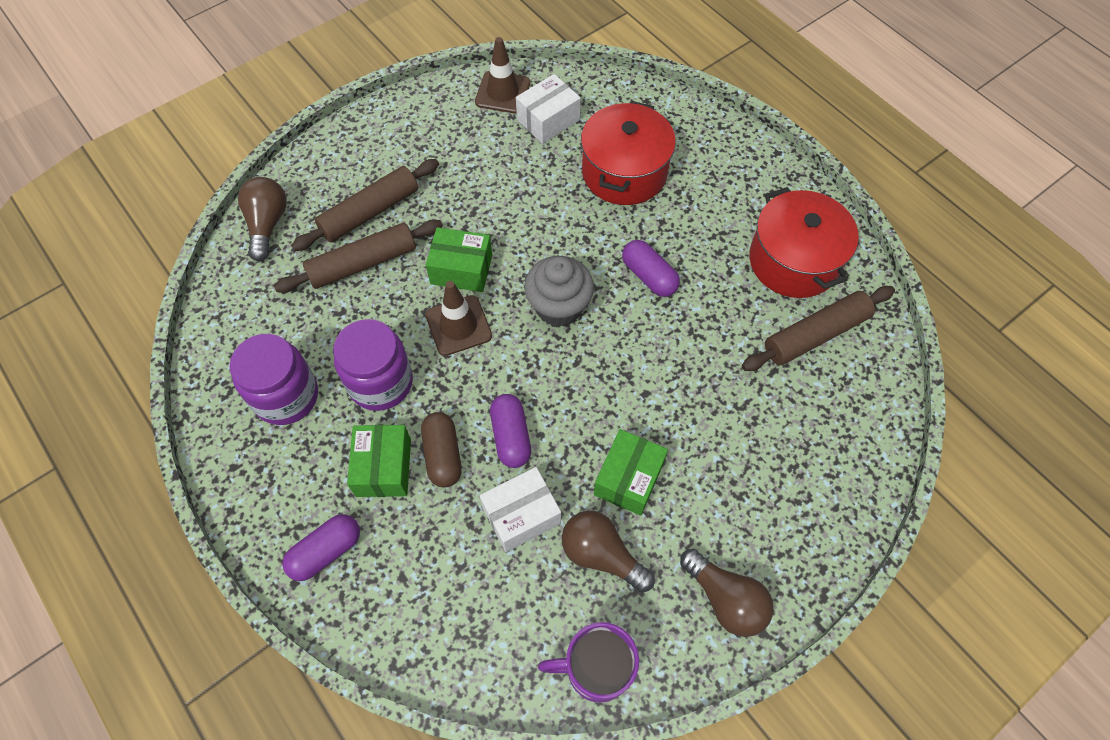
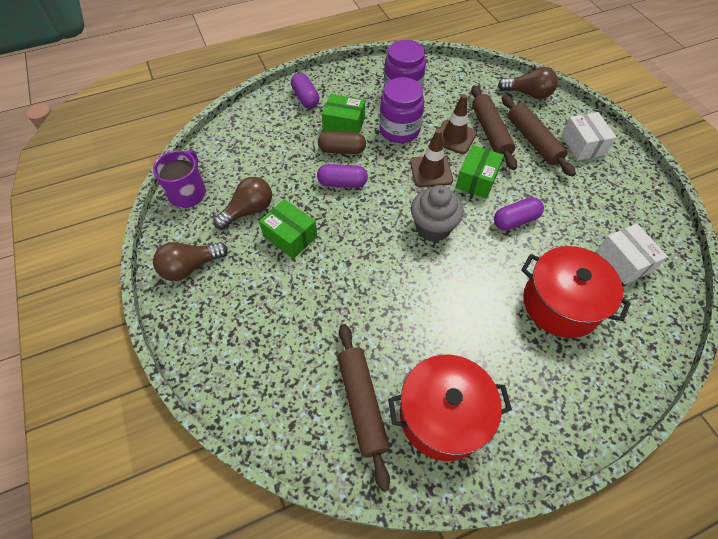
camera: 105 degrees right, 5 degrees down
brown traffic cone [475,37,530,113] -> brown traffic cone moved to [439,94,477,154]
white box [480,467,561,552] -> white box moved to [561,112,617,160]
purple capsule [622,240,680,297] -> purple capsule moved to [494,197,544,230]

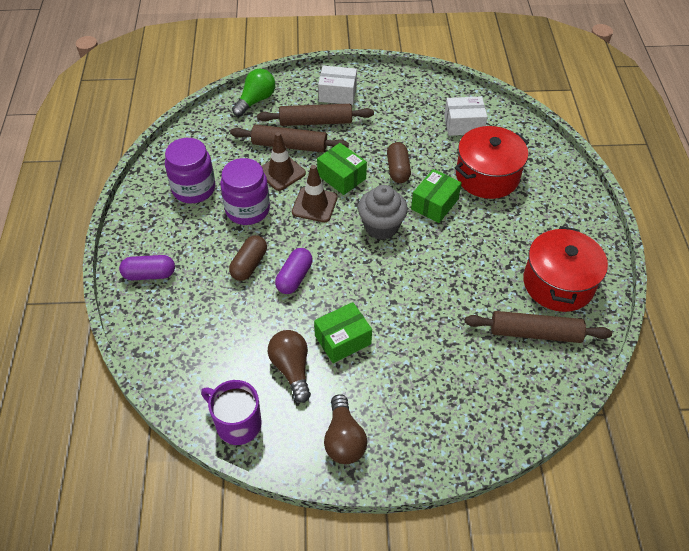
camera: 70 degrees left, 5 degrees down
green box [322,94,365,133] -> green box moved to [411,169,462,223]
purple capsule [494,197,544,230] -> brown capsule [387,142,411,183]
brown light bulb [498,67,558,99] -> green light bulb [232,69,275,117]

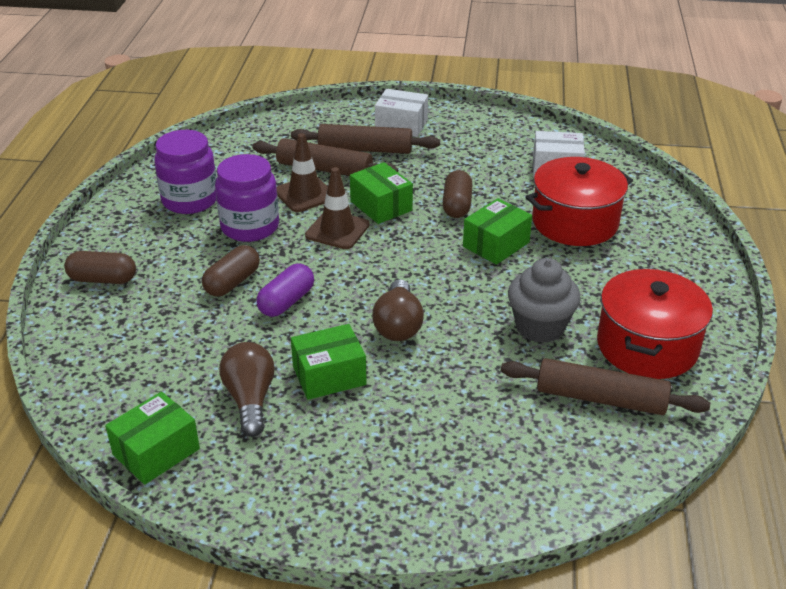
camera: 10 degrees right, 15 degrees down
purple capsule [119,255,175,280] -> brown capsule [64,251,136,284]
purple mug [201,380,262,445] -> green box [105,392,200,485]
green light bulb [232,69,275,117] -> none
brown light bulb [324,394,367,464] -> brown light bulb moved to [372,279,424,341]
grey cupcake [358,185,408,240] -> grey cupcake moved to [508,258,581,343]

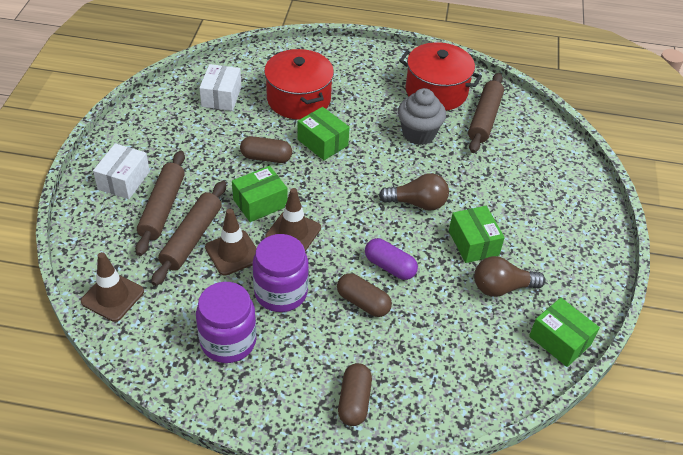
camera: 90 degrees left, 10 degrees up
none -> brown traffic cone [81,252,144,322]

